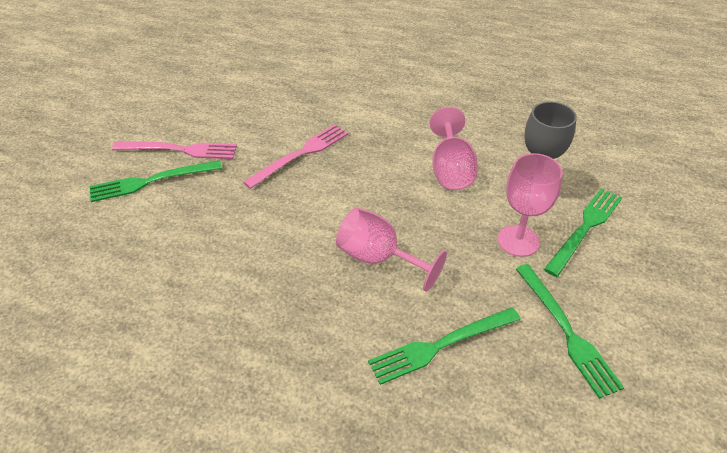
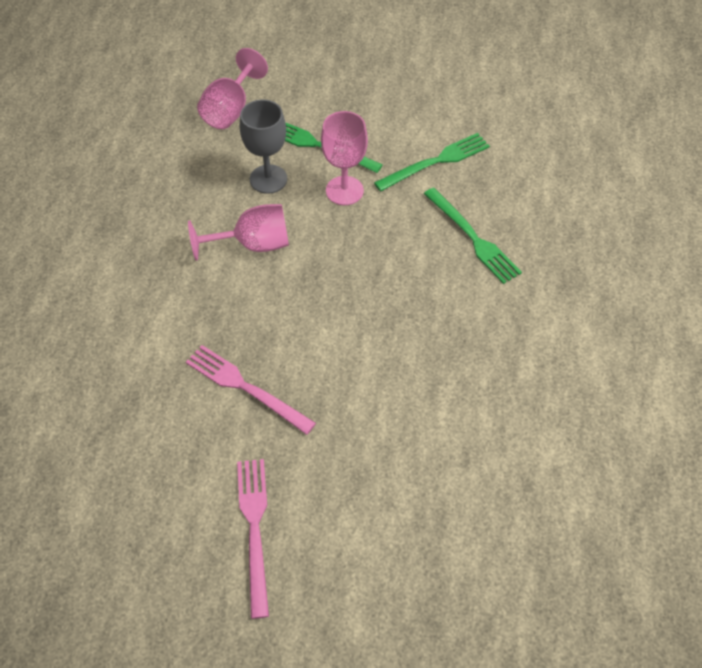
camera: 100 degrees left, 10 degrees up
green fork [90,160,222,202] -> none
pink goblet [336,207,447,292] -> pink goblet moved to [197,48,268,129]

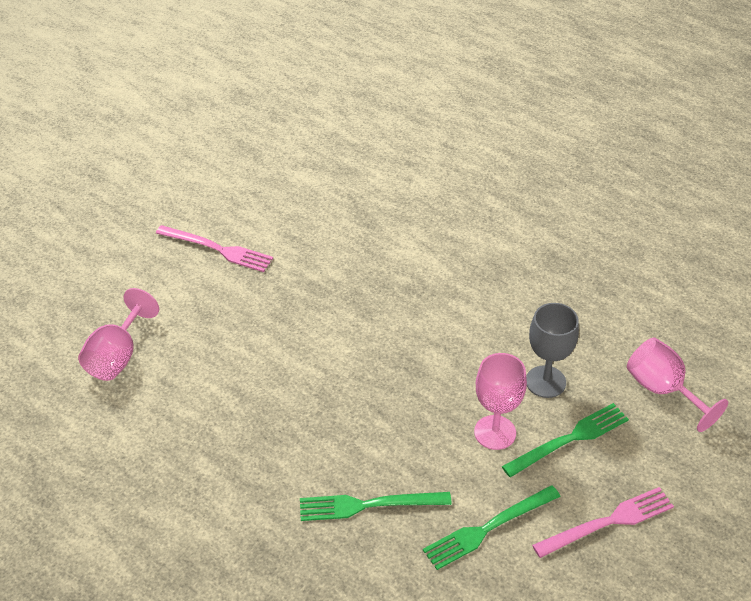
camera: 120 degrees right, 10 degrees down
pink fork [186,345,316,435] -> pink fork moved to [532,487,674,558]
pink goblet [188,204,289,261] -> pink goblet moved to [78,288,159,381]
green fork [374,133,490,191] -> green fork turned 60 degrees clockwise [423,485,561,570]

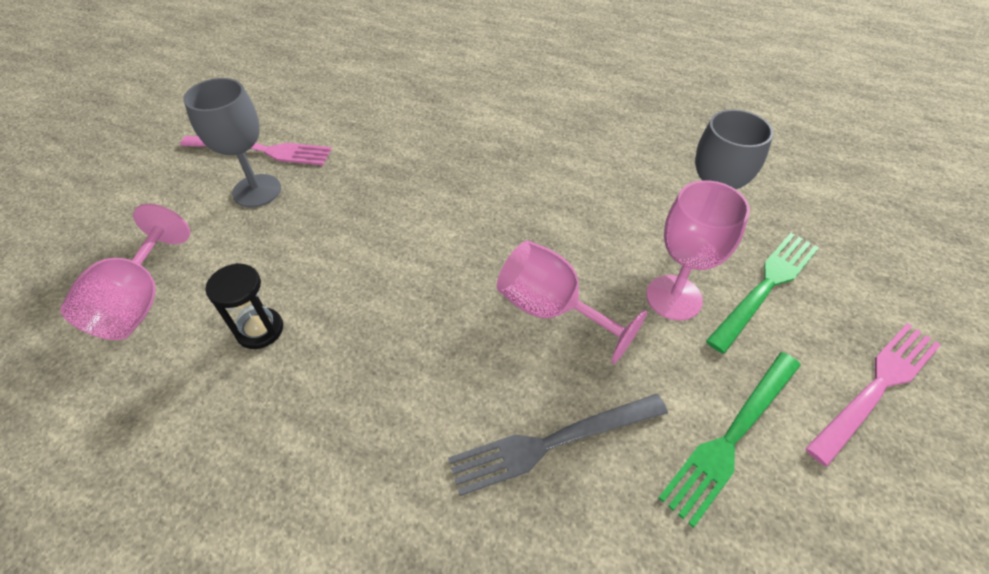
camera: 15 degrees left, 5 degrees up
green fork [300,492,452,521] -> grey fork [448,394,668,496]
pink goblet [627,338,728,432] -> pink goblet moved to [497,241,647,364]
none -> grey goblet [183,78,281,207]
none -> black hourglass [205,263,283,349]

